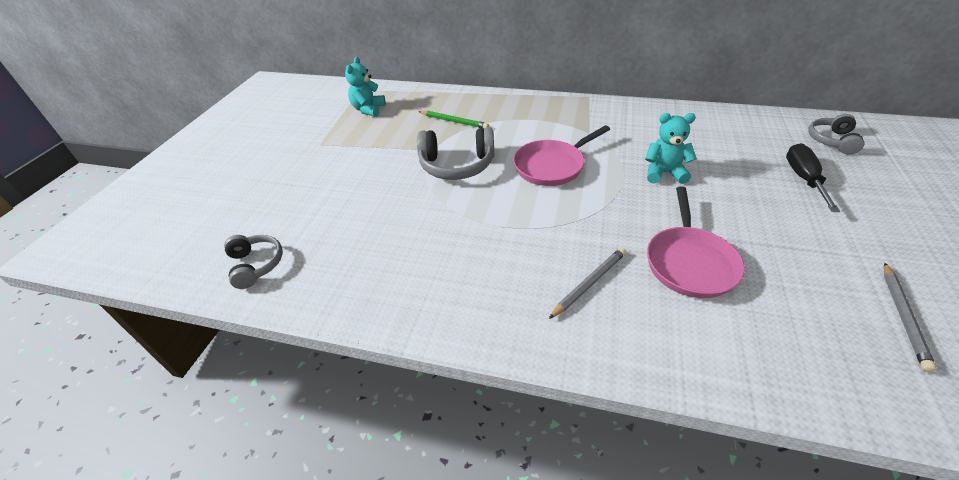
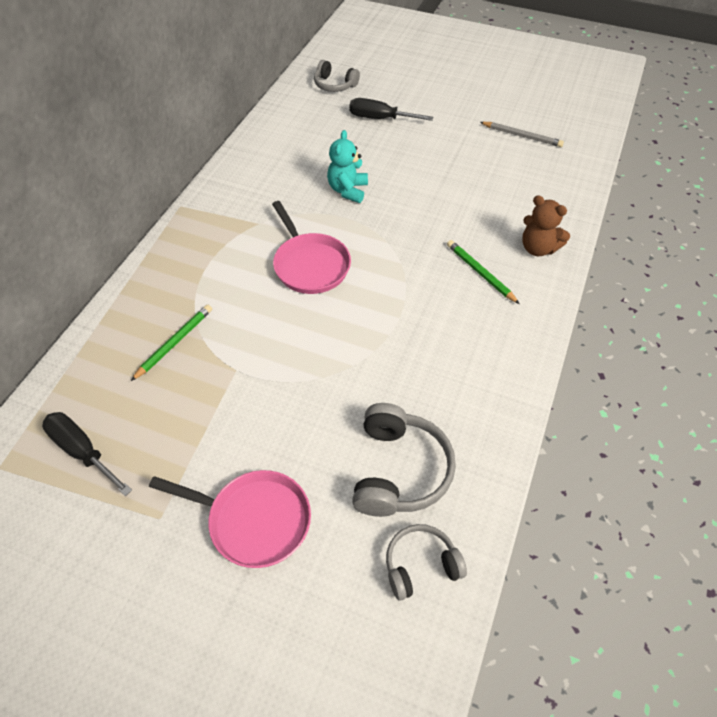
camera: 85 degrees left, 10 degrees up
turquoise teddy bear [345,57,386,117] -> black screwdriver [42,412,132,496]
grey headphones [417,127,494,180] -> grey headphones moved to [352,403,456,517]
grey pencil [549,247,626,319] -> green pencil [447,240,520,304]
pink pan [647,187,745,298] -> pink pan moved to [149,470,311,568]
none -> brown teddy bear [522,195,570,256]

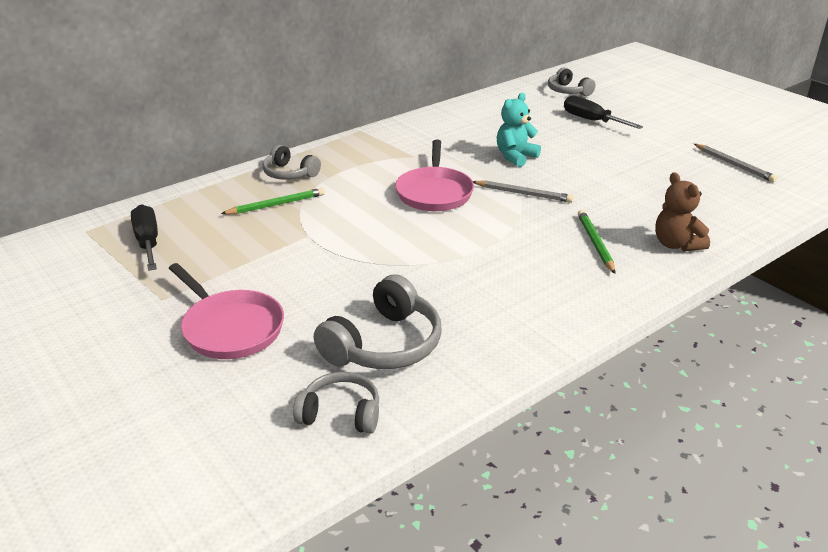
camera: 30 degrees right, 20 degrees down
none -> grey headphones [262,145,321,180]
none -> grey pencil [473,180,574,203]

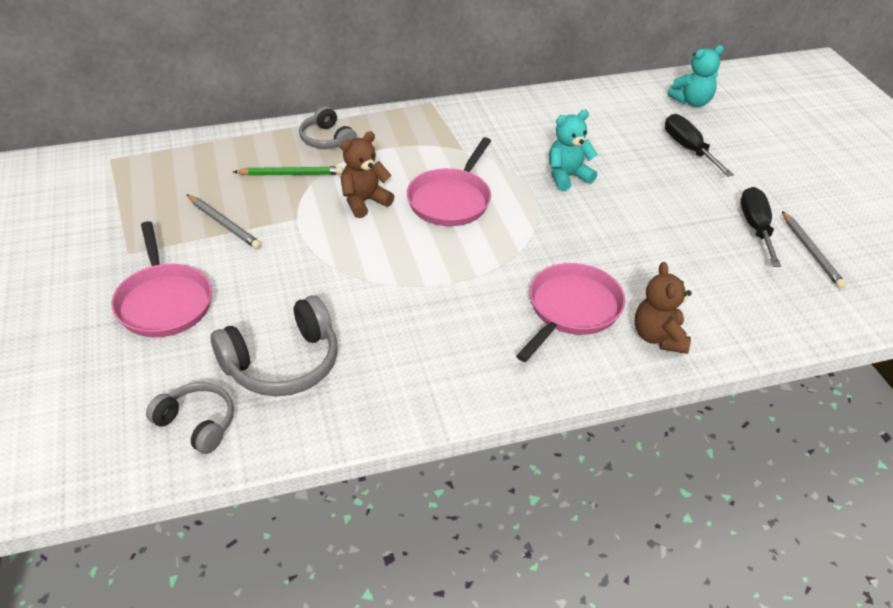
camera: 20 degrees right, 10 degrees up
black screwdriver [131,204,158,271] -> black screwdriver moved to [740,187,781,267]
grey pencil [473,180,574,203] -> grey pencil moved to [186,194,261,249]
grey headphones [548,67,596,96] -> turquoise teddy bear [668,45,724,107]
green pencil [578,210,615,274] -> pink pan [516,263,625,362]
none -> brown teddy bear [340,131,394,218]

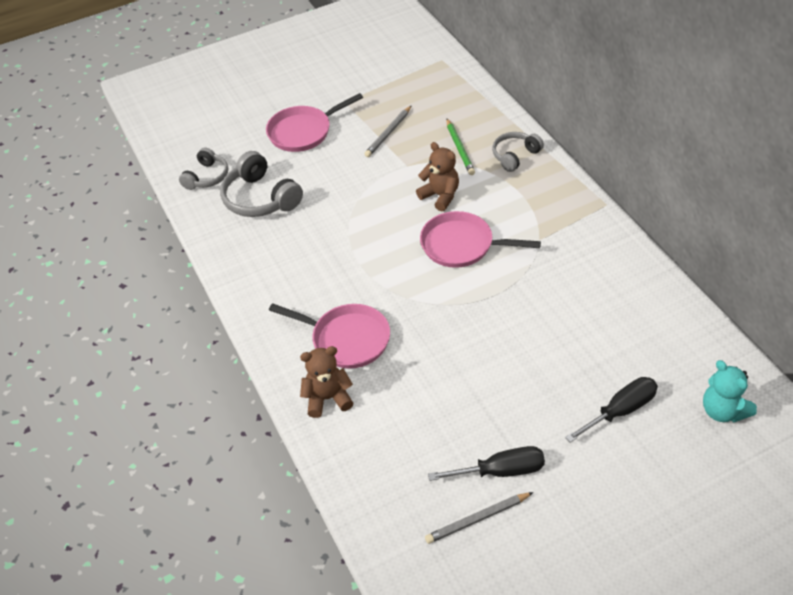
camera: 85 degrees right, 5 degrees up
turquoise teddy bear [549,110,598,191] -> none

